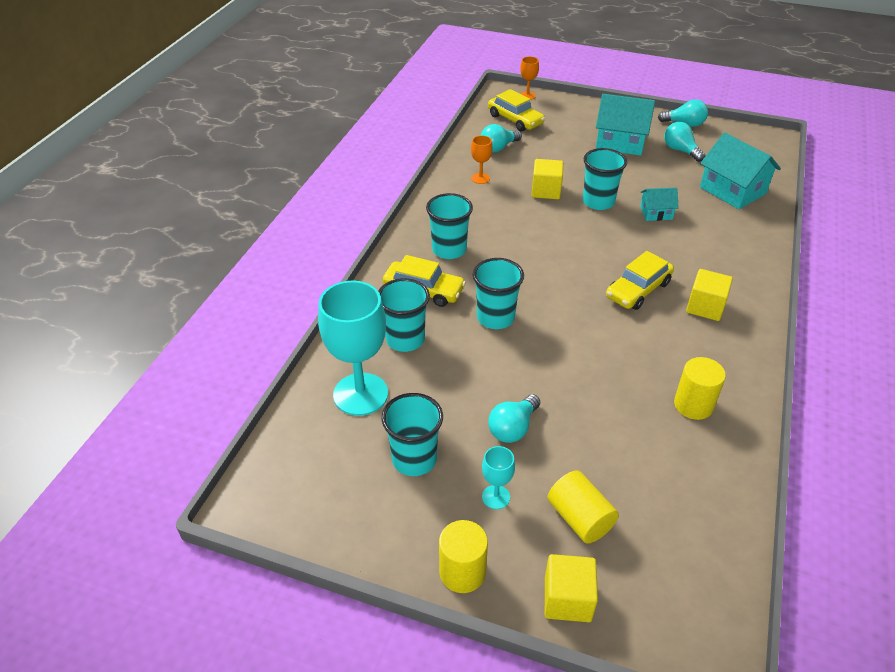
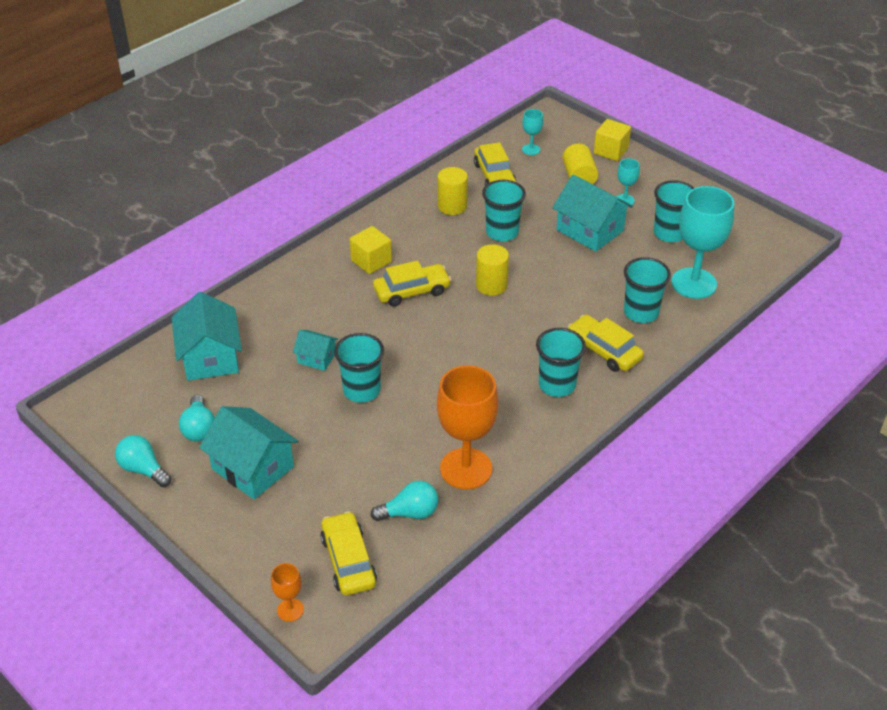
camera: 155 degrees left, 0 degrees up
yellow cylinder [439,520,488,593] -> yellow cylinder moved to [476,244,509,296]
orange goblet [471,136,492,184] -> orange goblet [437,365,498,489], size x2.18
turquoise cup [473,258,524,329] -> turquoise cup moved to [482,180,526,241]
turquoise light bulb [488,394,540,443] -> turquoise house [552,174,633,252]
yellow cube [532,159,563,199] -> none
none -> yellow car [474,142,517,186]
none -> turquoise goblet [522,109,543,155]

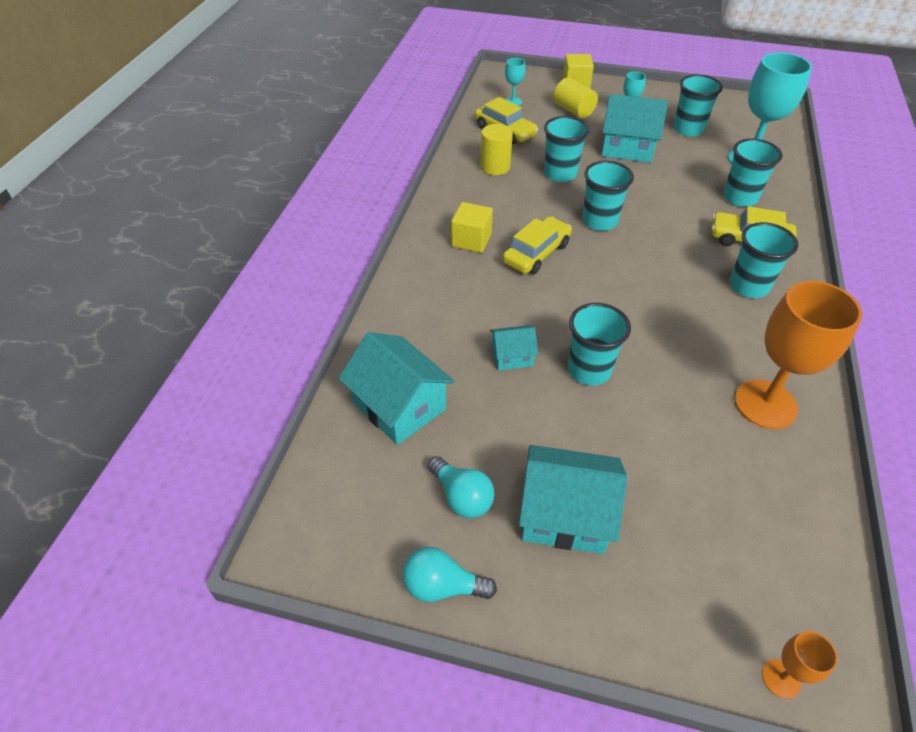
camera: 30 degrees left, 5 degrees up
yellow car [320,511,377,595] -> none
turquoise light bulb [371,481,438,521] -> none
yellow cylinder [476,244,509,296] -> turquoise cup [582,161,634,231]

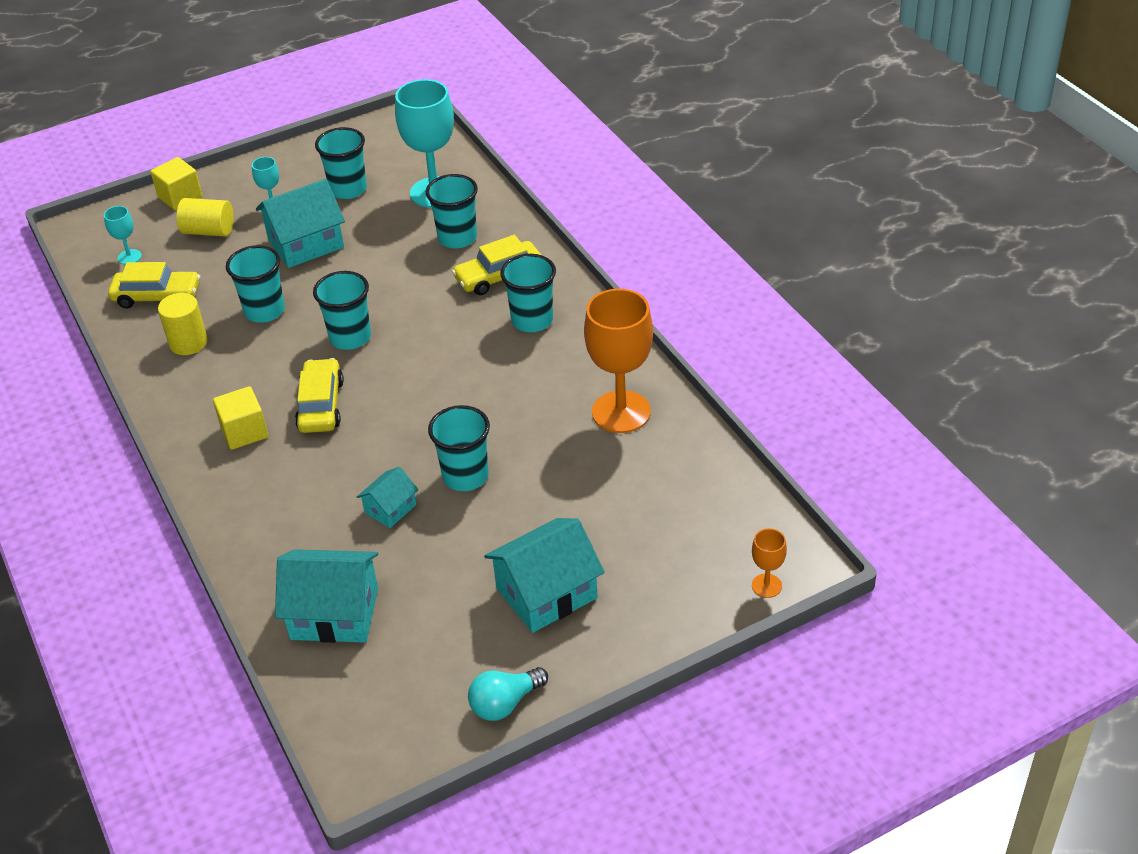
camera: 40 degrees left, 5 degrees down
turquoise light bulb [428,456,495,518] -> none

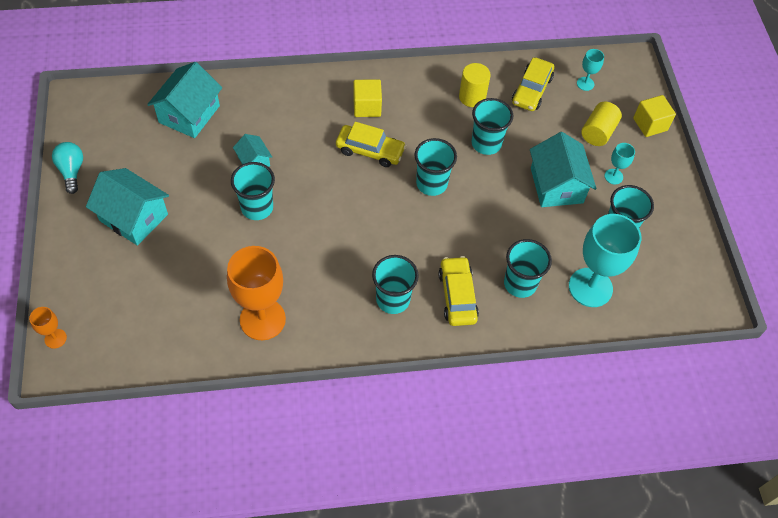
camera: 105 degrees right, 15 degrees up
turquoise house [484,518,605,633] -> turquoise house turned 45 degrees counterclockwise [86,168,169,246]

